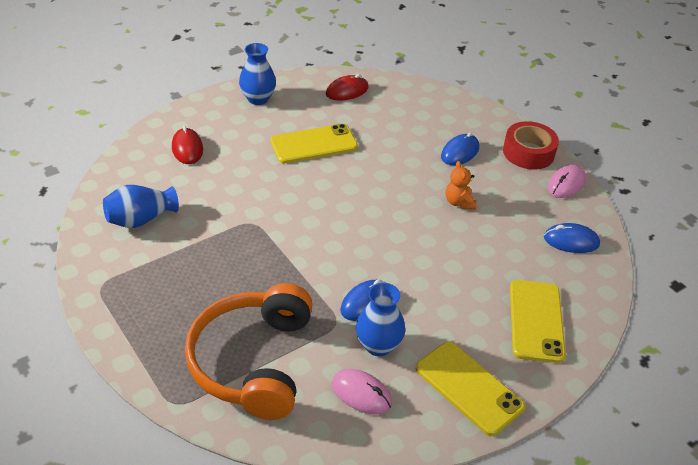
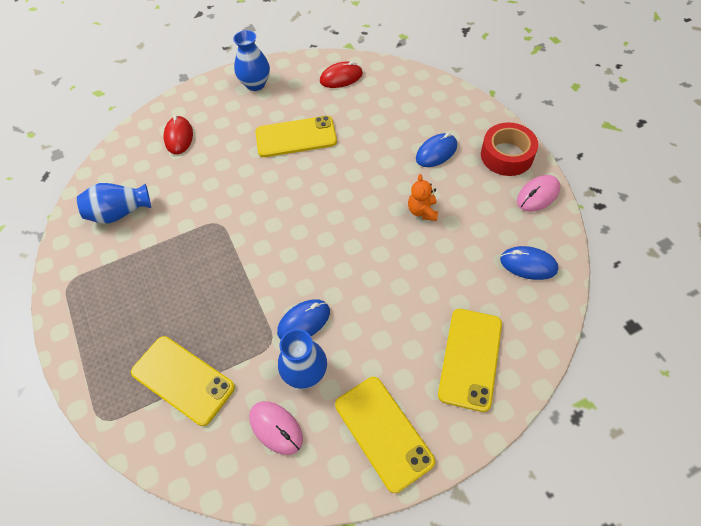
camera: 15 degrees right, 15 degrees up
orange headphones [185,283,313,420] -> yellow phone [131,336,235,426]

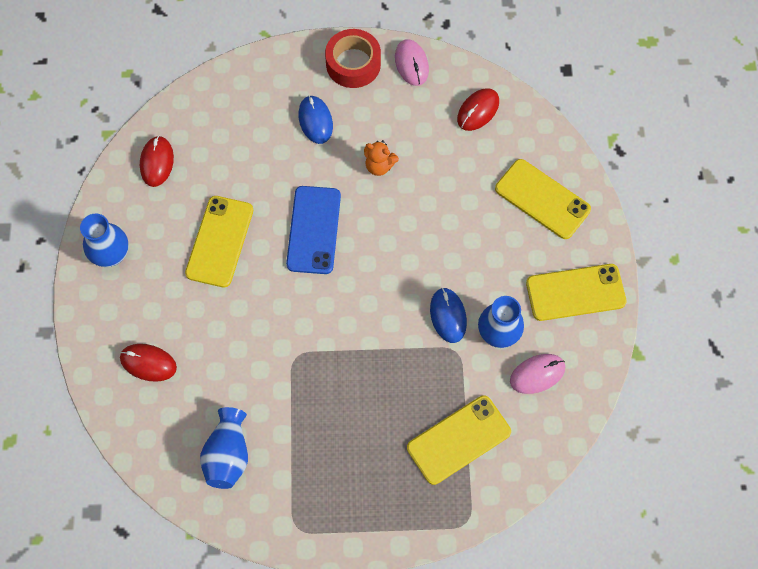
camera: 70 degrees left, 10 degrees up
blue mouse [500,246,558,280] -> red mouse [457,88,499,131]
none -> blue phone [286,186,341,274]

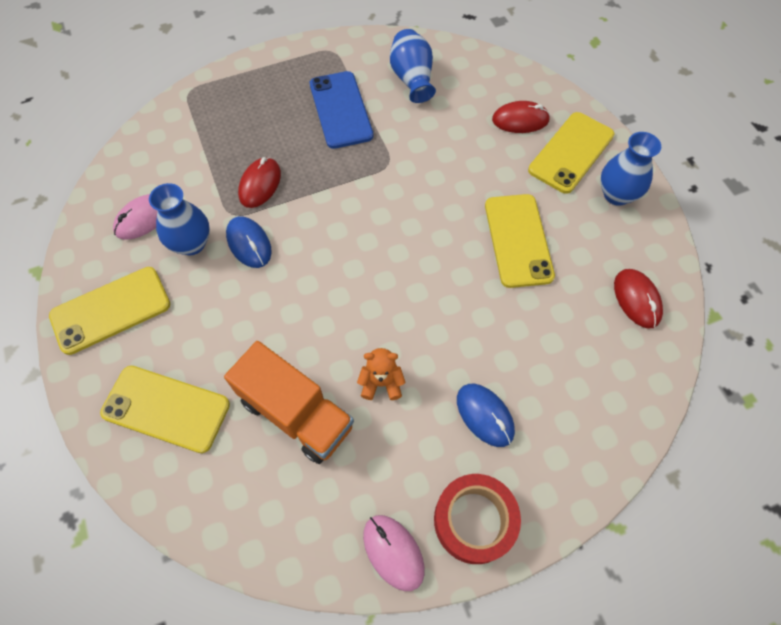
camera: 160 degrees right, 5 degrees down
blue phone [286,186,341,274] -> blue phone moved to [310,71,373,149]
yellow phone [407,395,511,485] -> yellow phone moved to [528,112,614,194]
red mouse [457,88,499,131] -> red mouse moved to [238,157,281,208]
none -> orange truck [224,341,354,464]

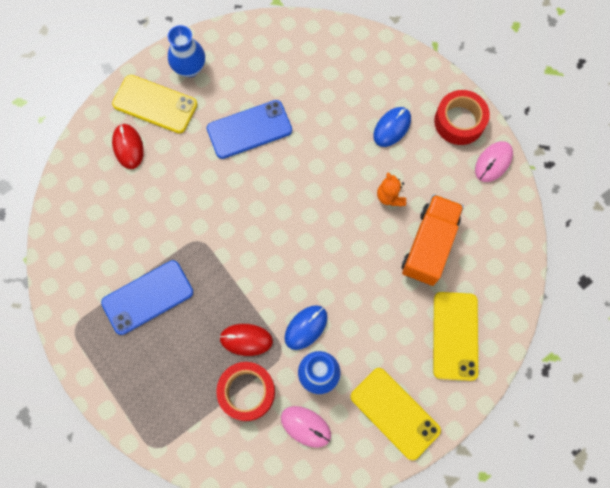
camera: 105 degrees left, 10 degrees up
blue vase [390,29,436,103] -> none
yellow phone [485,194,555,288] -> blue phone [207,100,292,159]
red mouse [614,269,663,329] -> none
none -> red tape [216,362,275,421]

